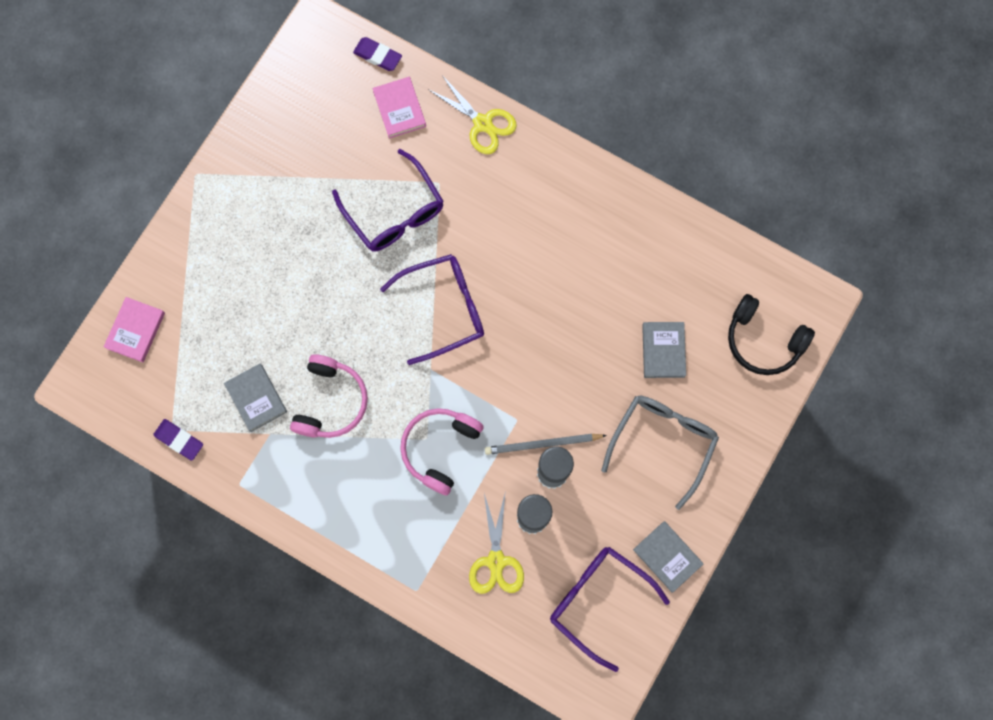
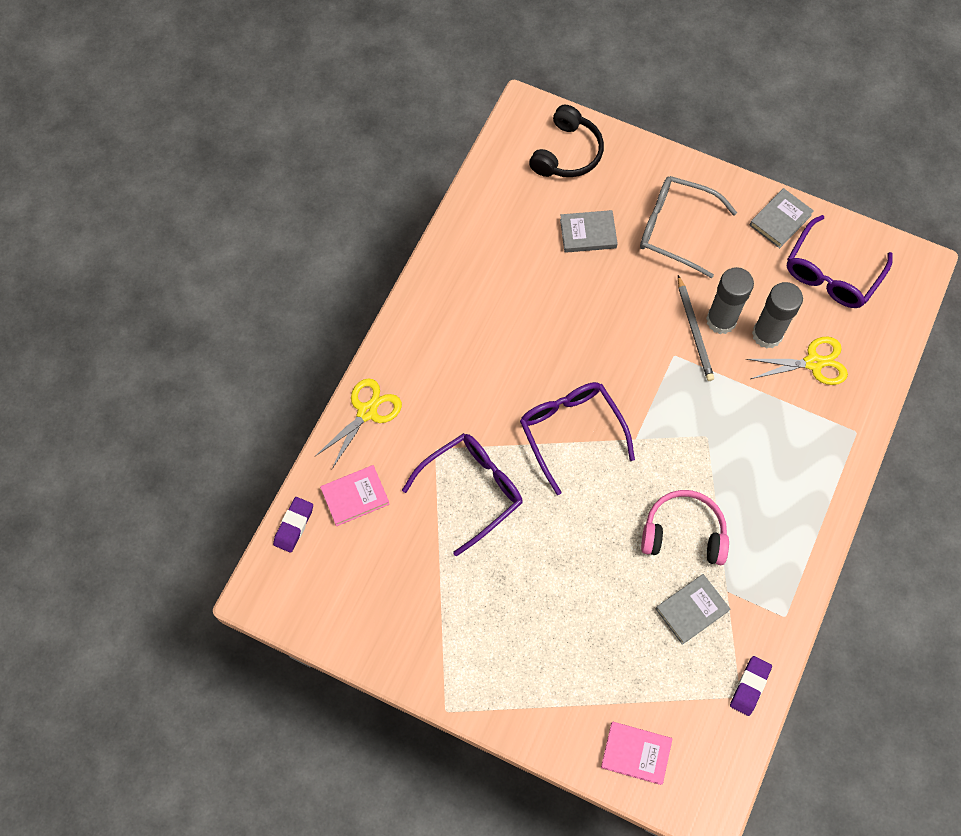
camera: 95 degrees left, 10 degrees down
pink headphones [400,408,484,495] -> none

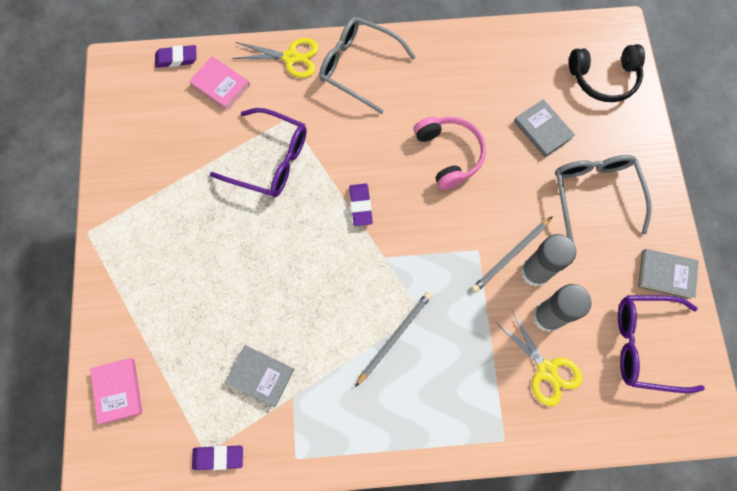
camera: 60 degrees right, 5 degrees up
purple glasses [520,382,635,495] -> purple eraser [349,183,373,226]
pink headphones [641,490,729,565] -> pink headphones moved to [414,117,486,190]
none -> grey glasses [319,17,416,114]
none -> grey pencil [355,292,432,387]

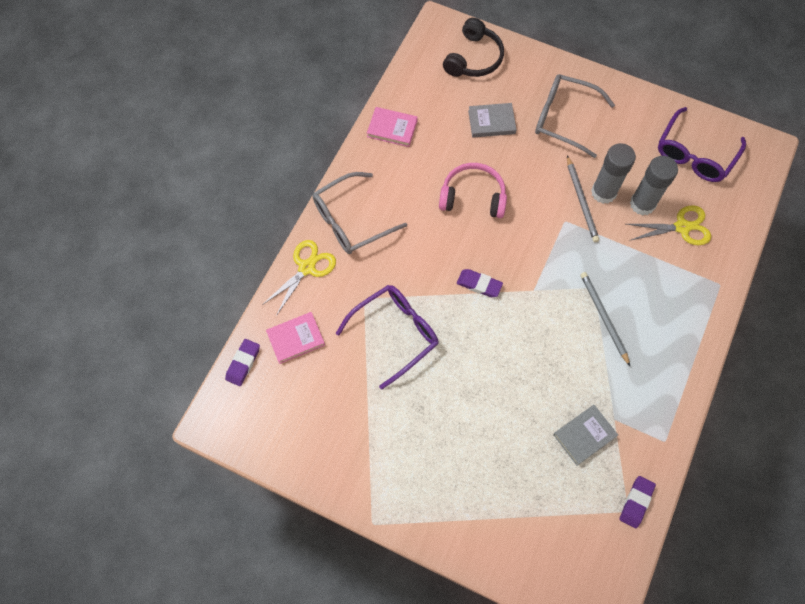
camera: 60 degrees left, 5 degrees down
pink book [90,358,142,424] -> pink book moved to [367,107,418,147]
grey book [638,249,699,299] -> none

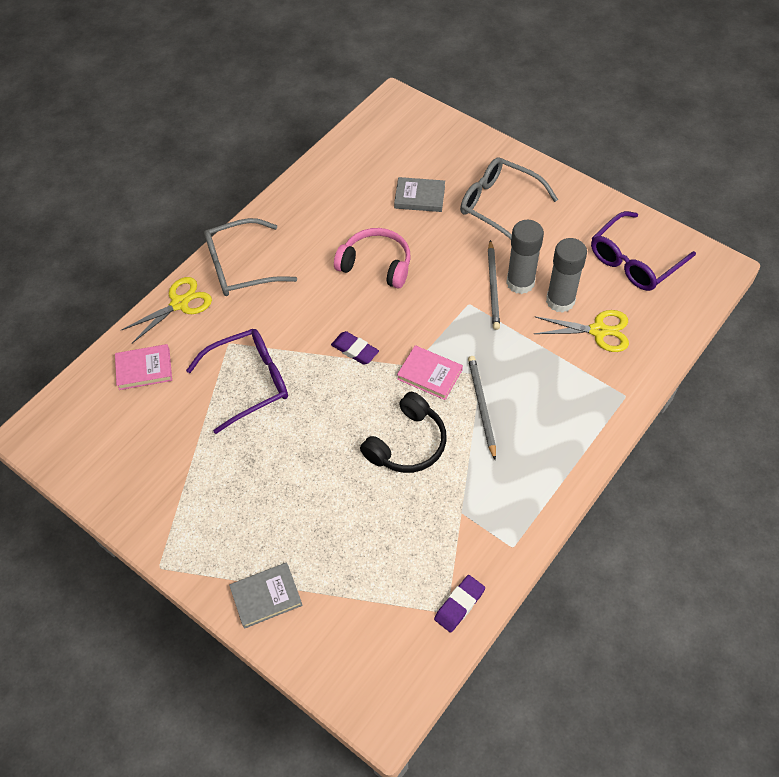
camera: 15 degrees right, 10 degrees down
purple eraser [225,339,260,386] -> none
pink book [367,107,418,147] -> pink book moved to [397,345,463,400]
black headphones [443,18,504,77] -> black headphones moved to [360,392,447,473]
grey book [553,405,618,466] -> grey book moved to [229,562,303,629]

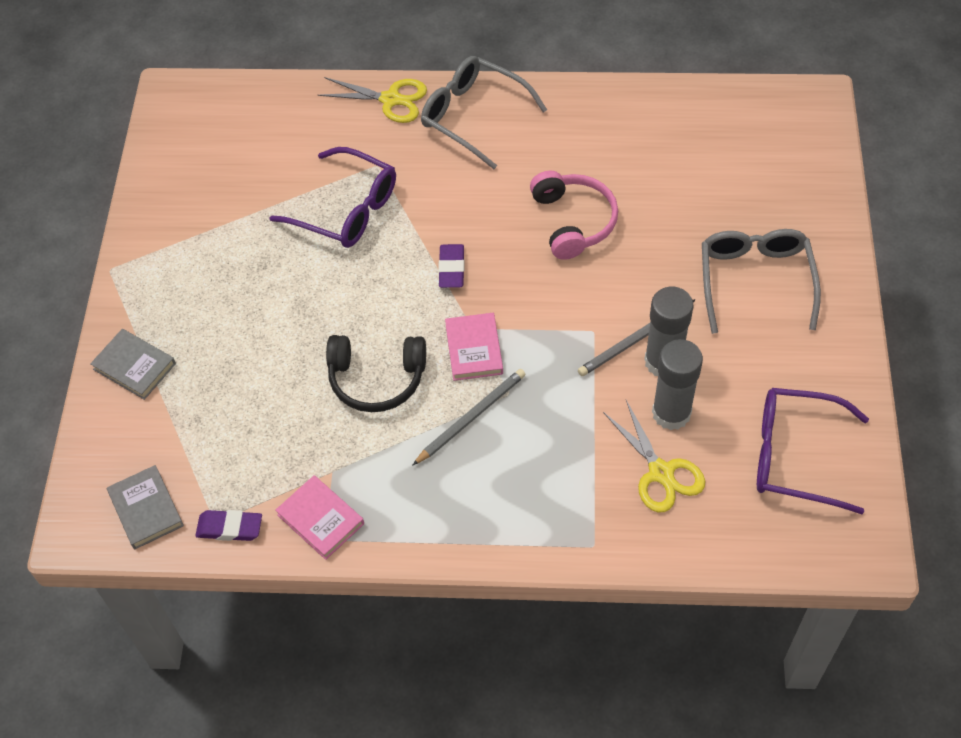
camera: 55 degrees right, 0 degrees up
pink book [115,344,172,390] -> pink book moved to [276,475,364,560]
grey book [394,177,445,212] -> grey book moved to [107,465,184,549]

